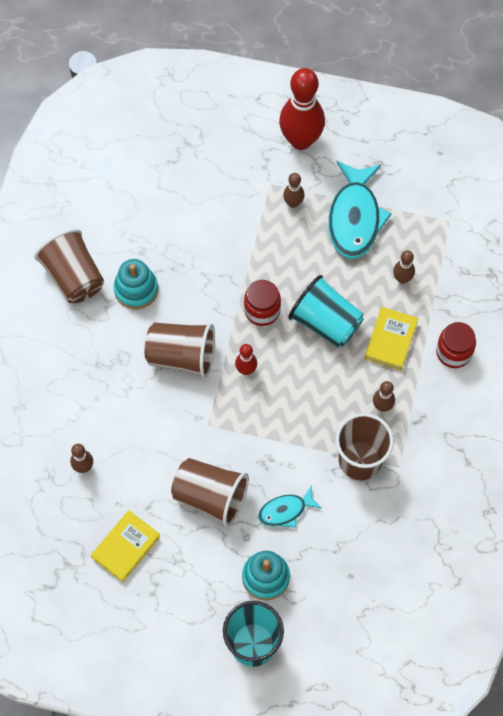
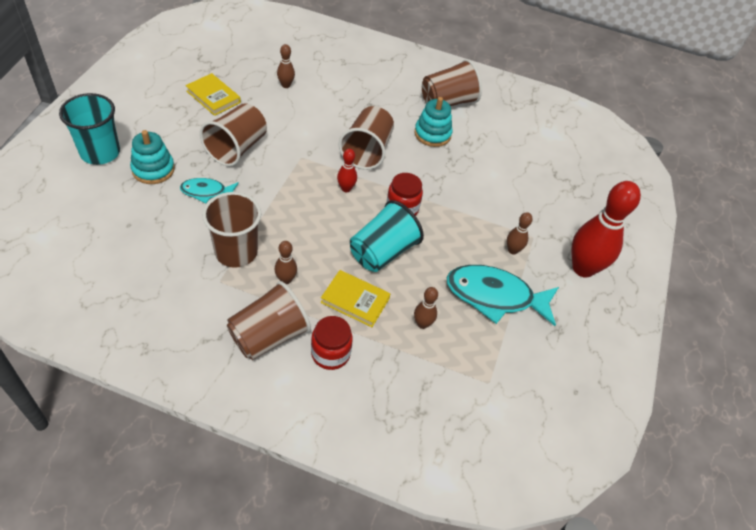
camera: 90 degrees right, 15 degrees down
turquoise fish [258,485,322,528] -> turquoise fish turned 75 degrees counterclockwise [180,178,239,204]
none -> brown cup [227,281,311,360]

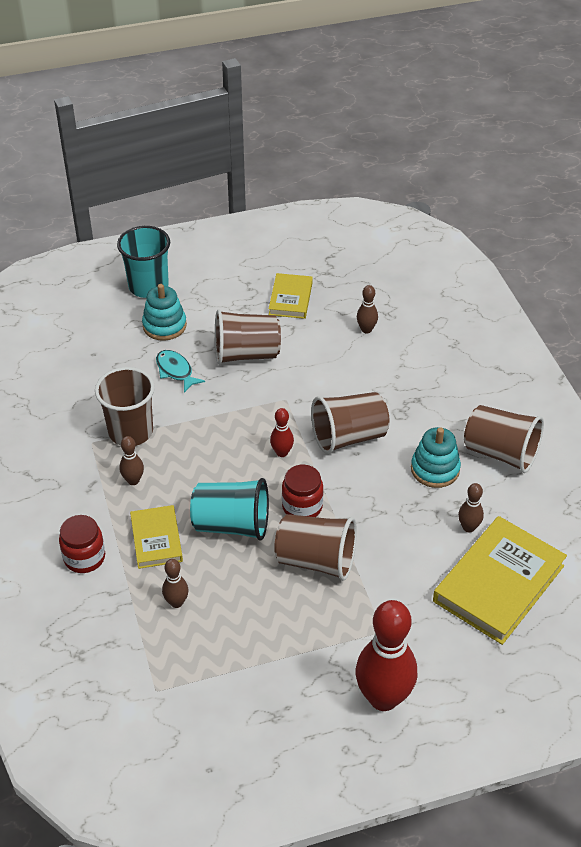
camera: 60 degrees right, 5 degrees down
brown cup [227,281,311,360] -> brown cup moved to [274,514,357,581]
turquoise fish [446,265,559,326] -> none
brown bowling pin [507,212,533,254] -> brown bowling pin moved to [458,483,484,532]
none -> yellow book [433,516,567,645]

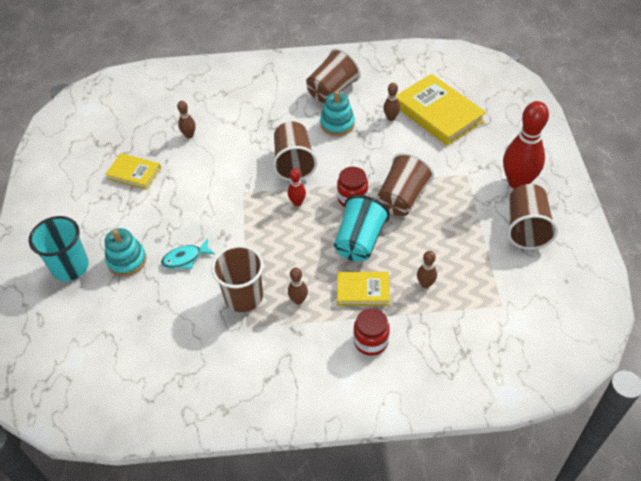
camera: 75 degrees left, 5 degrees up
brown cup [215,309,281,365] -> brown cup moved to [507,184,558,249]

